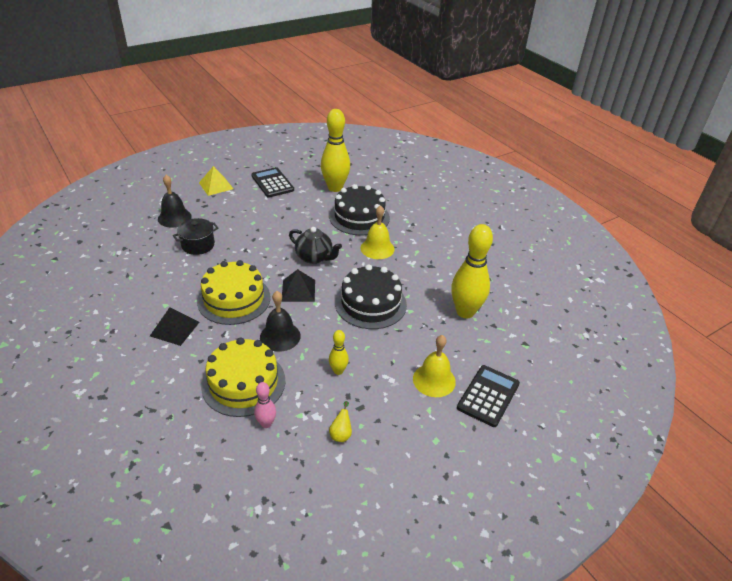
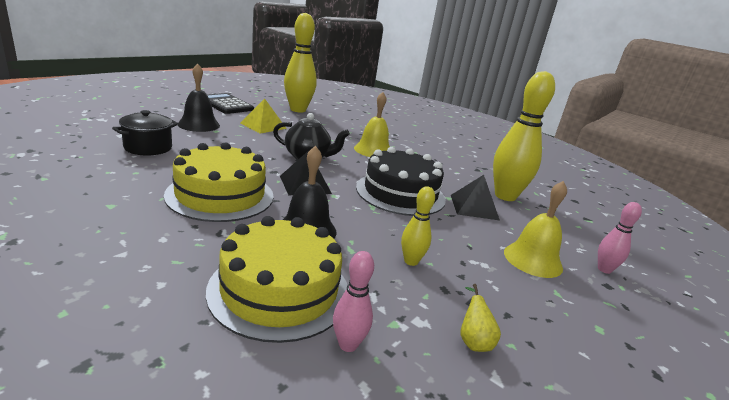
camera: 20 degrees left, 15 degrees down
black pyramid [150,307,200,346] -> black pyramid moved to [451,175,500,221]
black bell [158,175,192,228] -> black bell moved to [178,63,220,132]
yellow pyramid [199,166,233,196] -> yellow pyramid moved to [240,98,287,134]
black cake [329,184,390,235] -> none
black calculator [457,365,520,427] -> pink bowling pin [598,202,642,274]

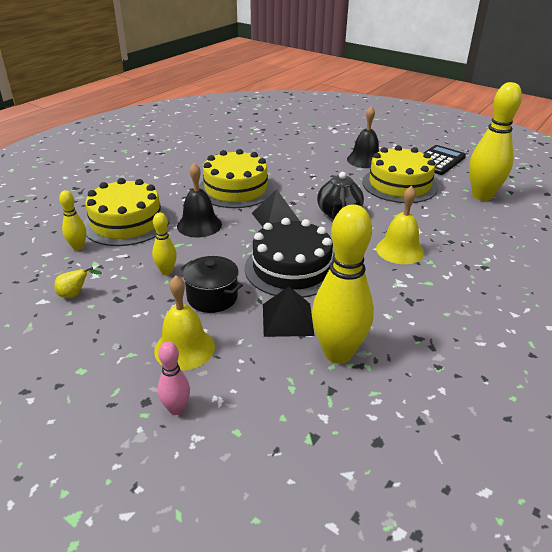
camera: 90 degrees right, 10 degrees up
black pot [112,110,178,155] -> black pot moved to [181,256,243,313]
yellow pyramid [240,98,287,134] -> yellow cake [362,145,438,203]
pink bowling pin [333,251,374,352] -> yellow bowling pin [59,190,86,251]

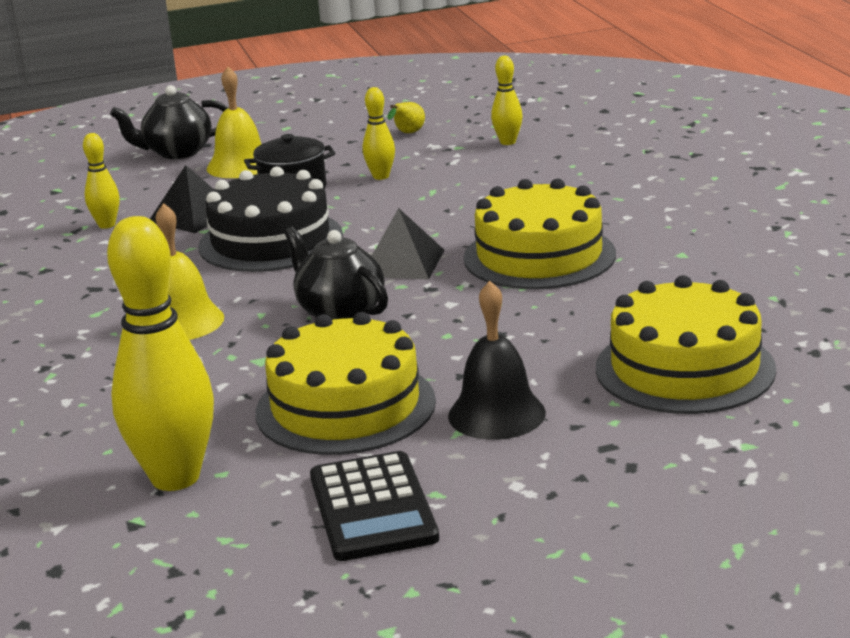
camera: 130 degrees right, 10 degrees down
yellow cake [84,178,169,246] -> yellow cake moved to [596,275,776,414]
pink bowling pin [157,341,190,415] -> black teapot [110,85,228,159]
black bell [177,163,222,237] -> none
yellow bowling pin [312,204,374,364] -> yellow bowling pin [83,133,119,229], size x0.48

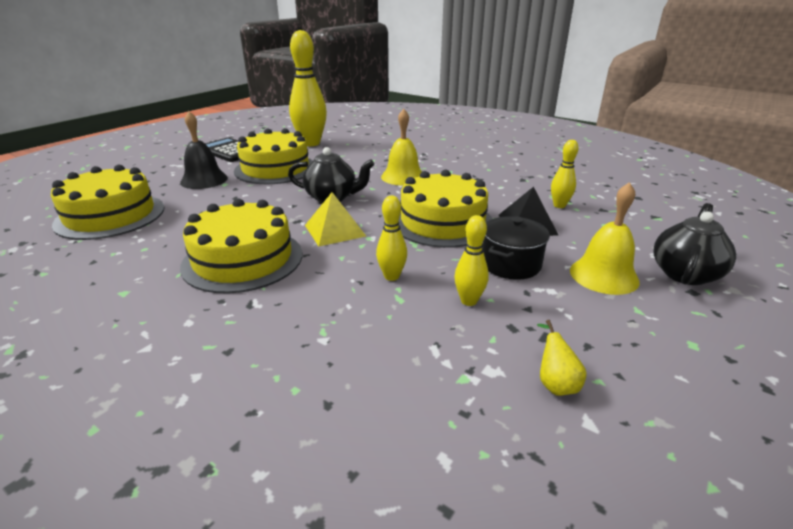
camera: 140 degrees right, 5 degrees up
black cake [198,166,343,272] -> yellow cake [399,170,493,248]
black pyramid [372,208,444,280] -> yellow pyramid [305,192,366,246]
yellow bowling pin [491,56,523,145] -> yellow bowling pin moved to [376,195,407,281]

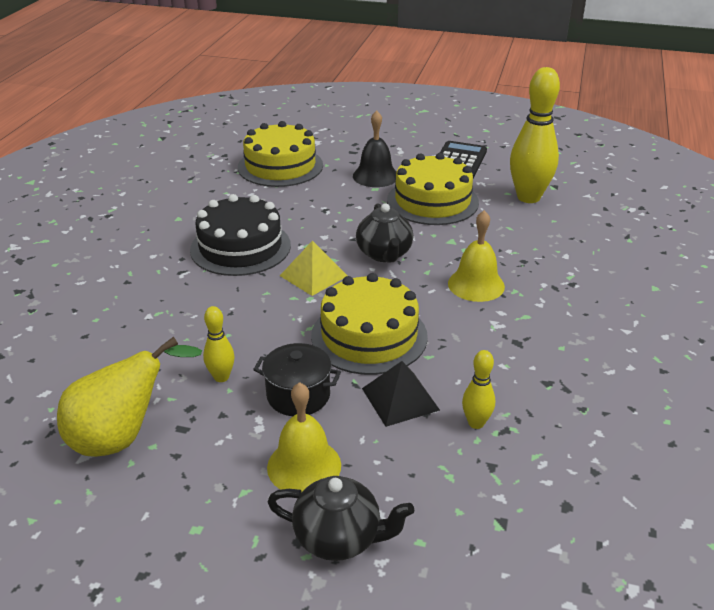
camera: 70 degrees right, 5 degrees up
yellow cake [180,199,302,294] -> black cake [190,194,291,276]
yellow bowling pin [376,195,407,281] -> none
yellow pear [537,320,587,396] -> yellow pear [57,337,202,457], size x2.37

